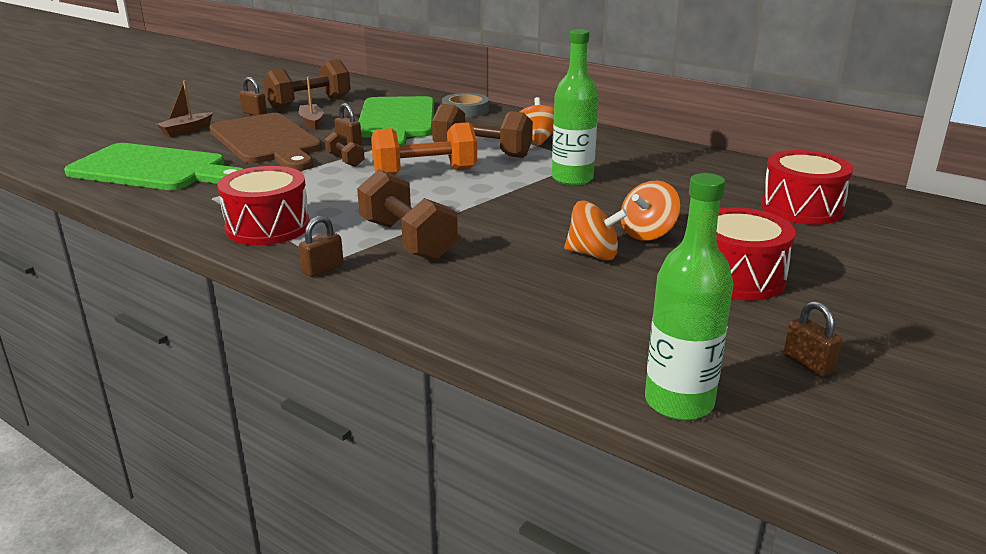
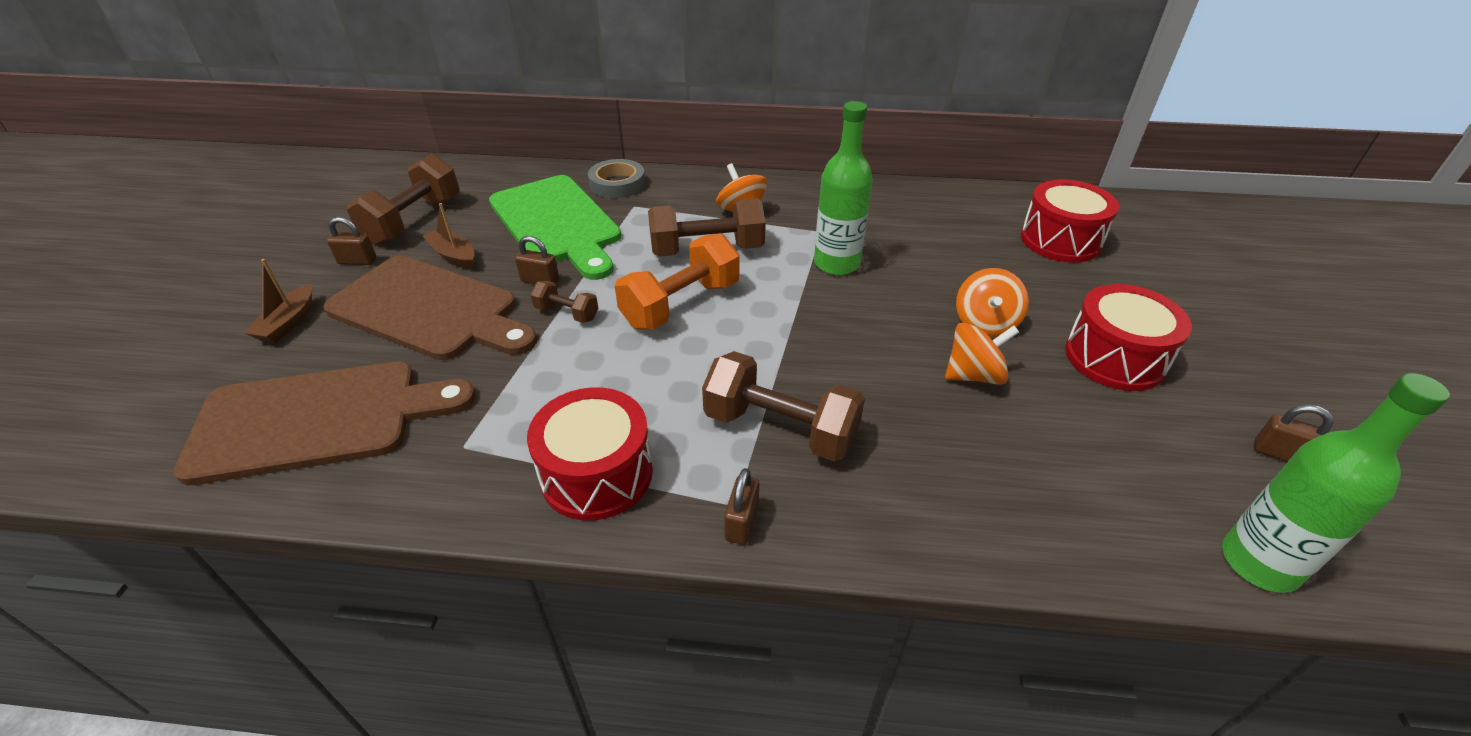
camera: 30 degrees left, 15 degrees up
green cutting board [64,143,243,190] -> brown cutting board [173,362,476,485]

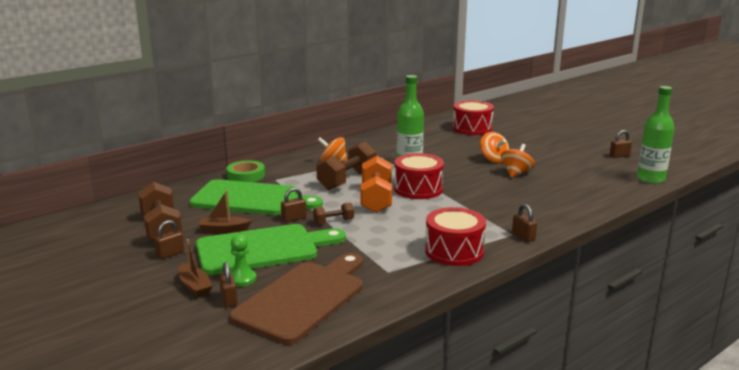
camera: 45 degrees left, 20 degrees down
brown cutting board [323,256,537,360] -> green cutting board [196,224,346,275]
grey tape [588,159,645,198] -> green tape [226,160,265,182]
brown dumbbell [702,351,865,462] -> none
red drum [1065,284,1192,391] -> red drum moved to [394,153,444,199]
none -> brown padlock [219,262,238,307]
none -> green pawn [231,235,256,287]

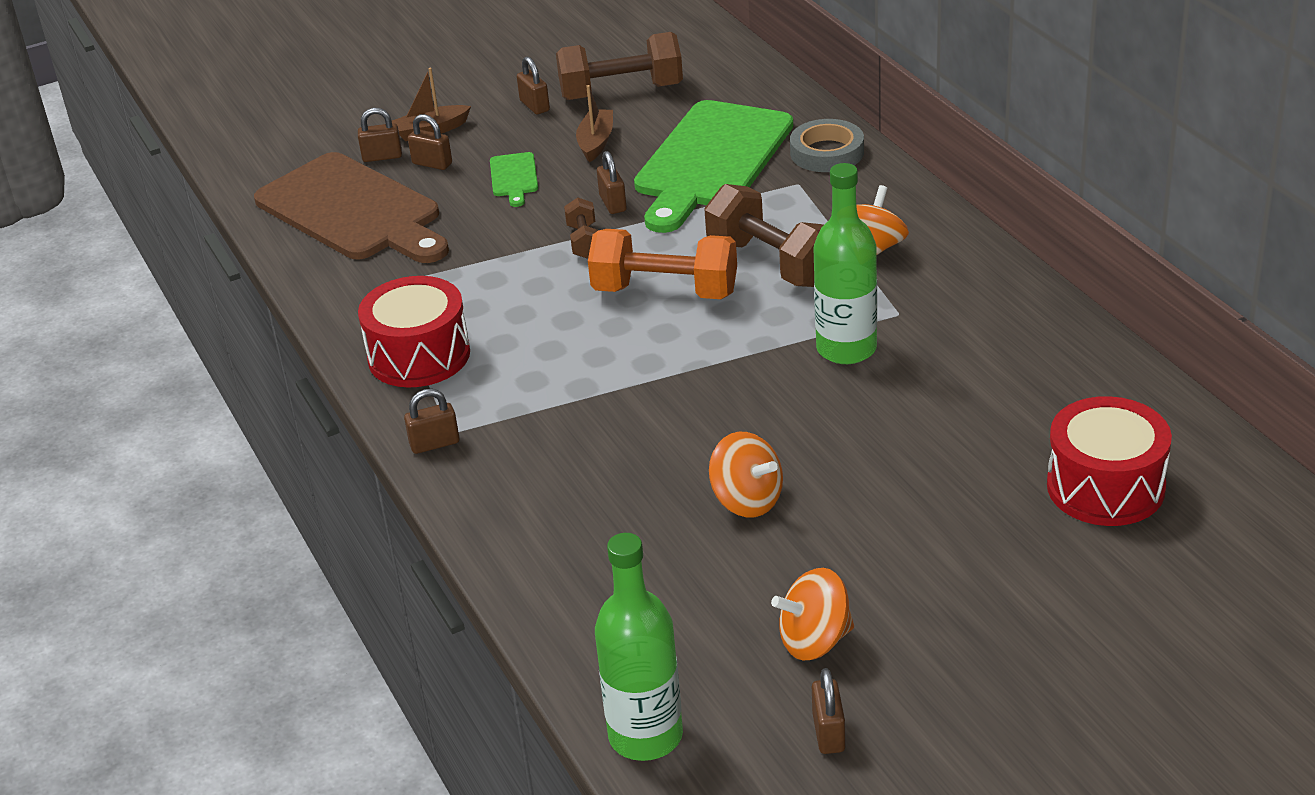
camera: 105 degrees right, 15 degrees up
green cutting board [196,224,346,275] -> green cutting board [490,152,538,207], size x0.41
green tape [226,160,265,182] -> grey tape [790,119,864,172]
green pawn [231,235,256,287] -> brown padlock [408,114,452,170]
red drum [394,153,444,199] -> none
orange spinning top [480,132,509,163] -> orange spinning top moved to [771,568,854,660]

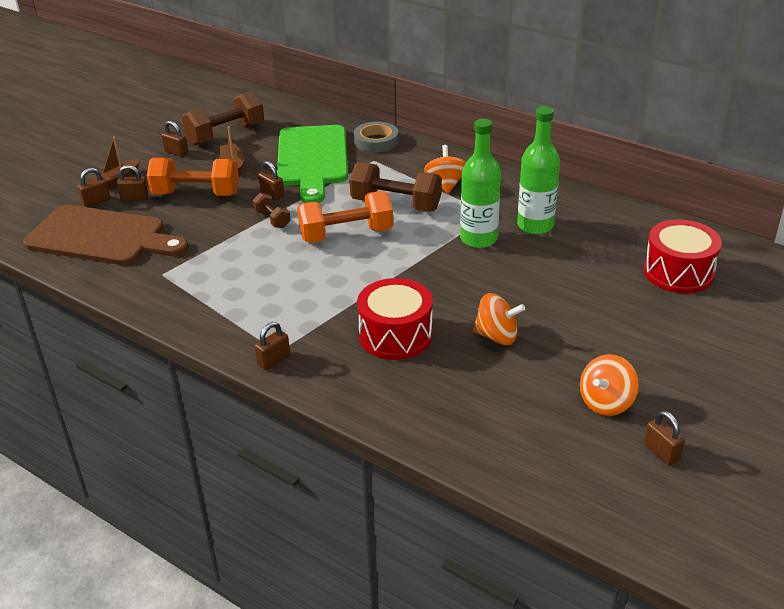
camera: 30 degrees left, 0 degrees up
red drum [358,276,470,387] -> red drum moved to [357,278,433,360]
green cutting board [490,152,538,207] -> orange dumbbell [147,158,239,196]
green bottle [595,533,683,761] -> green bottle moved to [517,106,560,234]

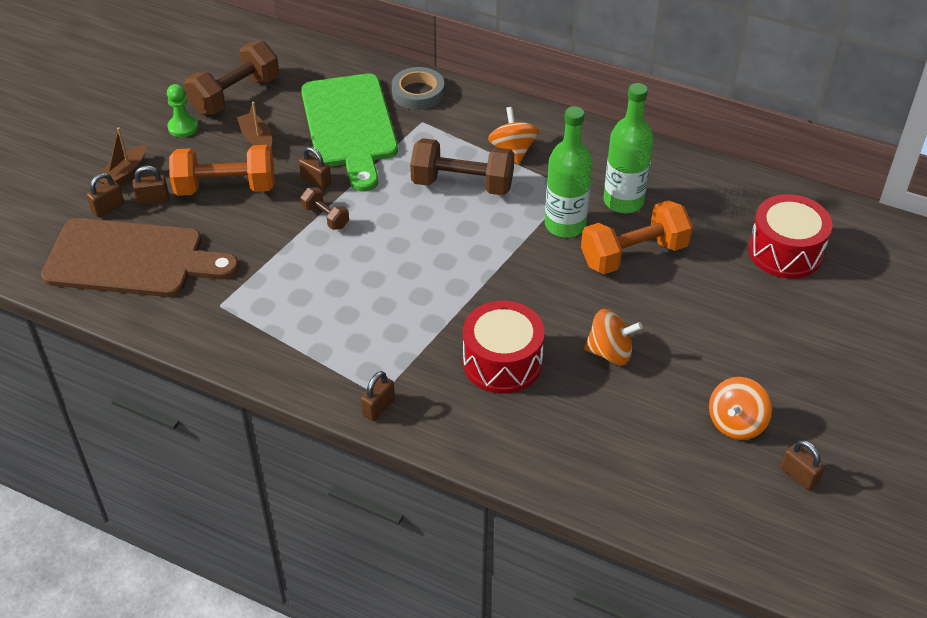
camera: 10 degrees left, 10 degrees up
brown padlock [161,121,189,157] -> green pawn [167,84,198,137]
orange dumbbell [297,191,393,243] -> orange dumbbell moved to [581,200,693,274]

